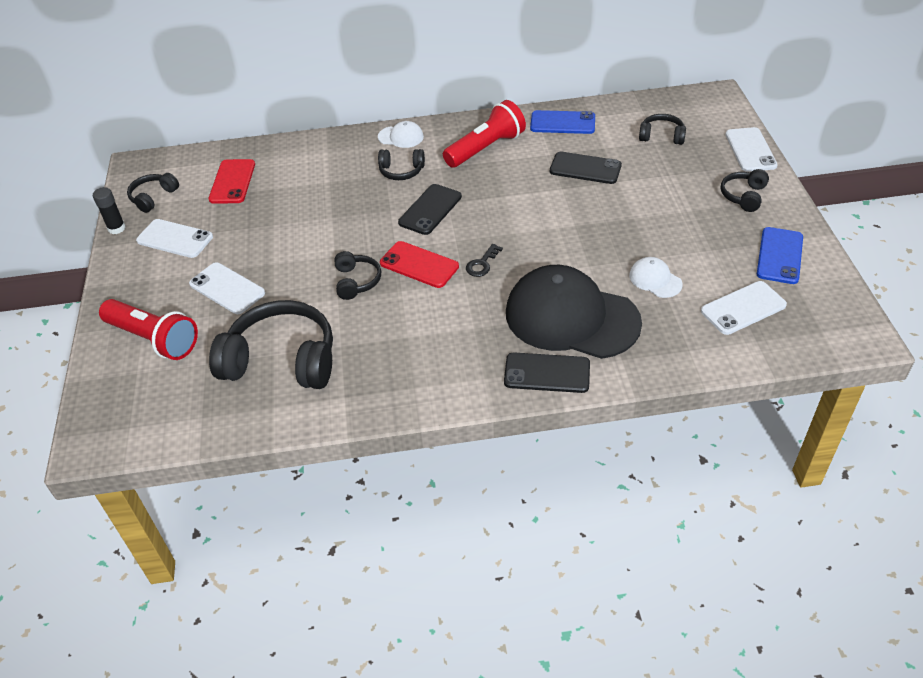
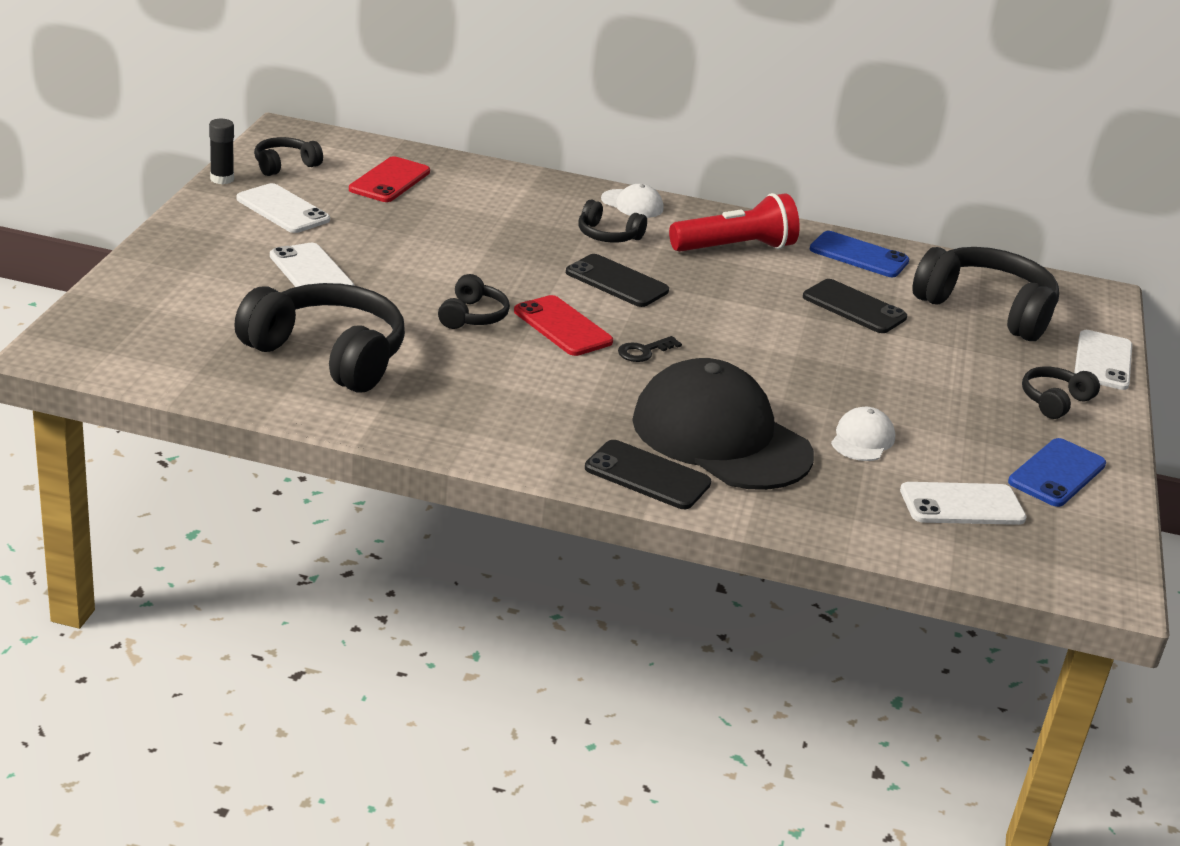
camera: 15 degrees right, 15 degrees down
red flashlight [99,299,198,360] -> none
black phone [398,184,462,235] -> black phone turned 75 degrees clockwise [566,254,669,307]
white cap [629,257,683,298] -> white cap turned 45 degrees clockwise [831,407,895,461]
black headphones [639,114,686,145] -> black headphones [912,247,1059,341], size x2.02

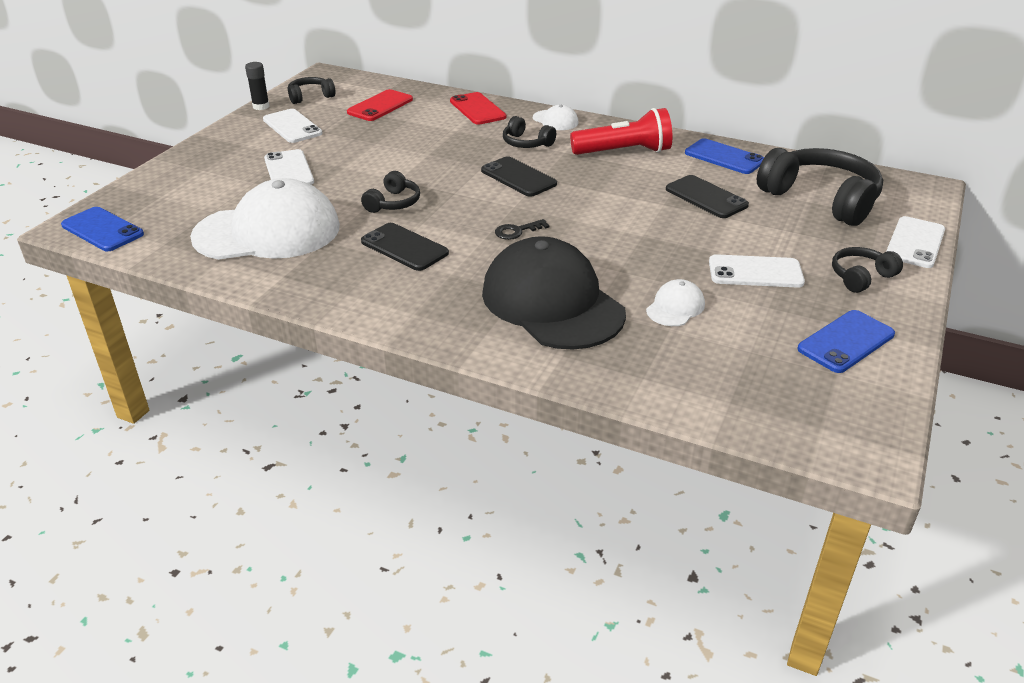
camera: 15 degrees right, 5 degrees up
black headphones [234,283,405,393] -> white cap [190,178,340,260]
red phone [514,295,613,356] -> red phone moved to [450,92,506,125]
black phone [585,440,711,509] -> black phone moved to [361,223,449,271]
white phone [900,482,1026,525] -> white phone moved to [709,254,805,288]
none -> blue phone [61,207,144,251]

